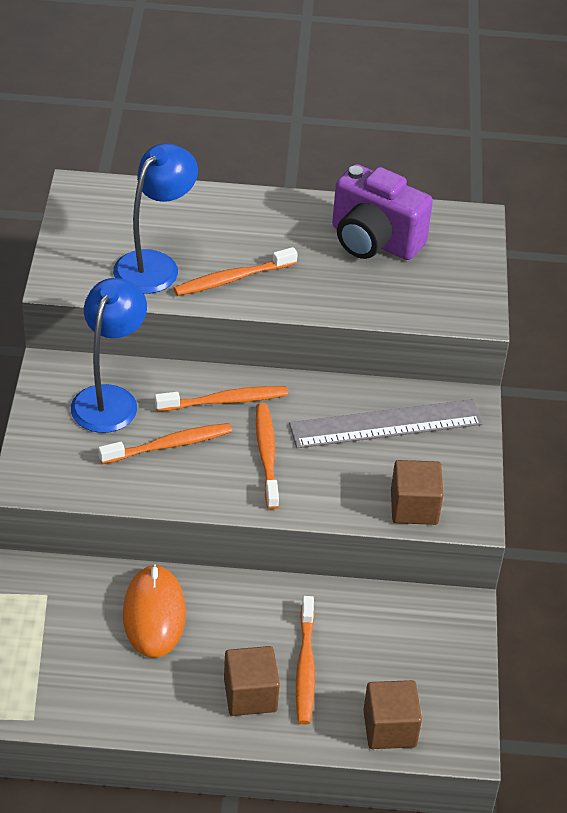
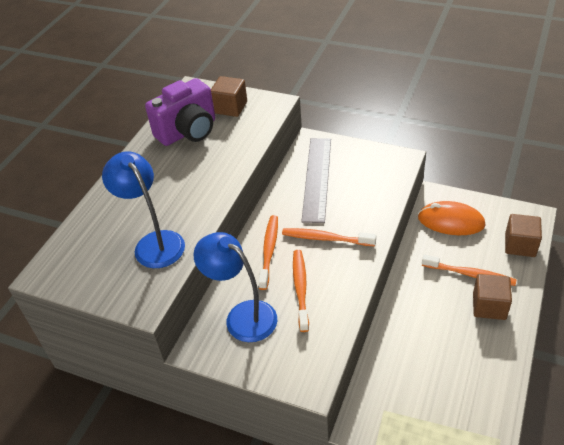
camera: 65 degrees left, 0 degrees up
orange mouse [123,564,186,658] -> orange mouse moved to [418,201,485,235]
orange toothbrush [174,247,298,296] -> none
brown cube [391,460,443,525] -> brown cube moved to [211,76,247,117]

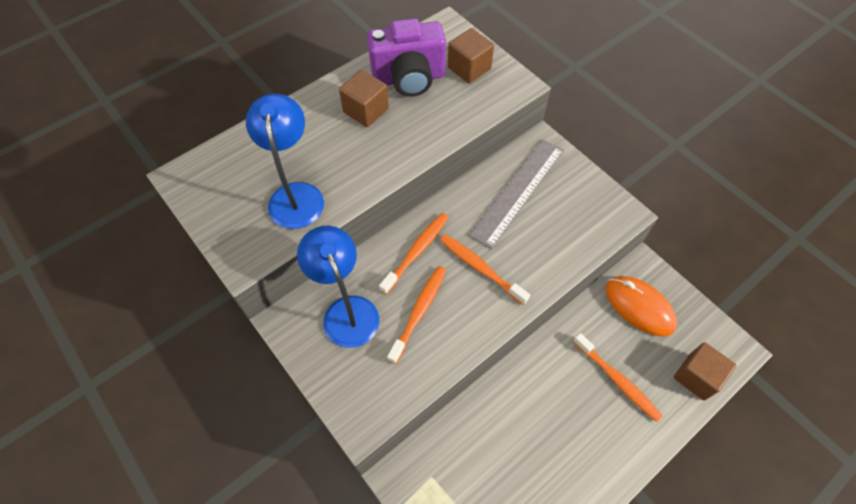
camera: 25 degrees right, 15 degrees up
brown cube [473,274,512,320] -> brown cube moved to [339,70,389,127]

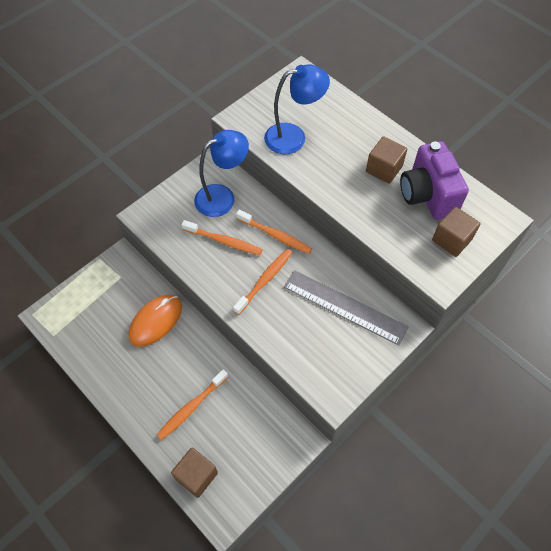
camera: 85 degrees right, 0 degrees up
orange mouse [606,276,677,337] -> orange mouse moved to [128,295,182,347]

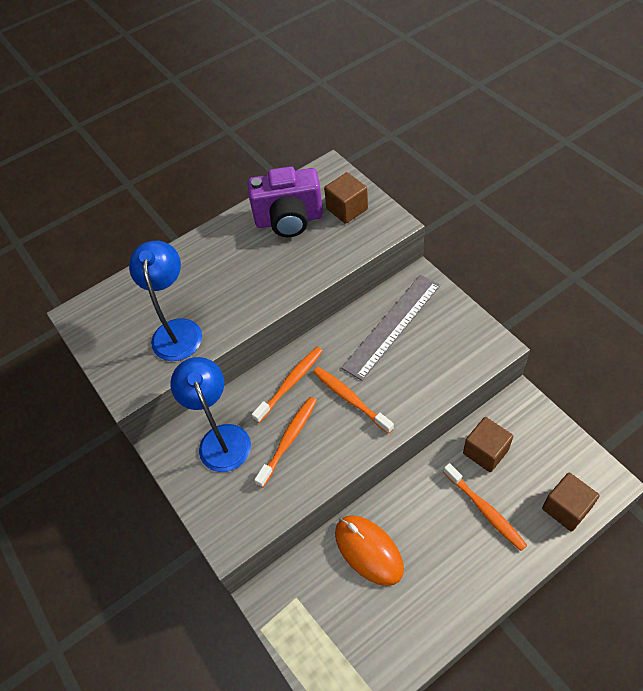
camera: 75 degrees left, 5 degrees down
brown cube [366,136,408,184] -> brown cube moved to [463,417,513,472]

